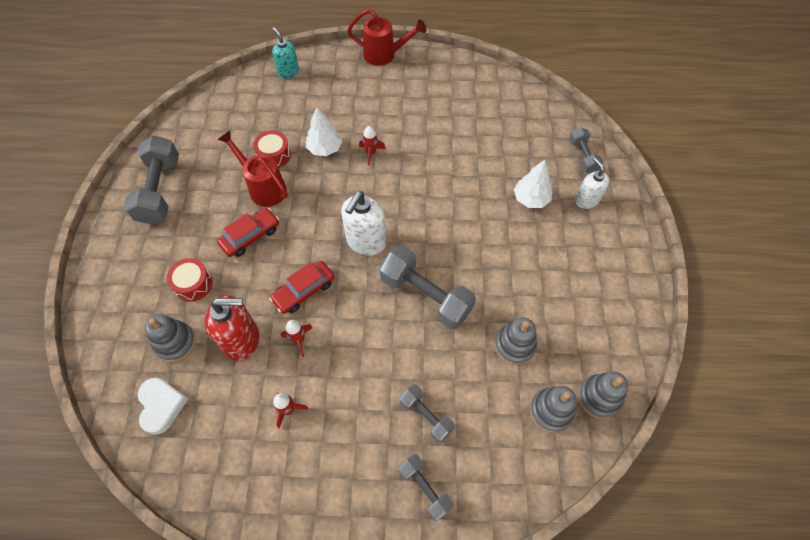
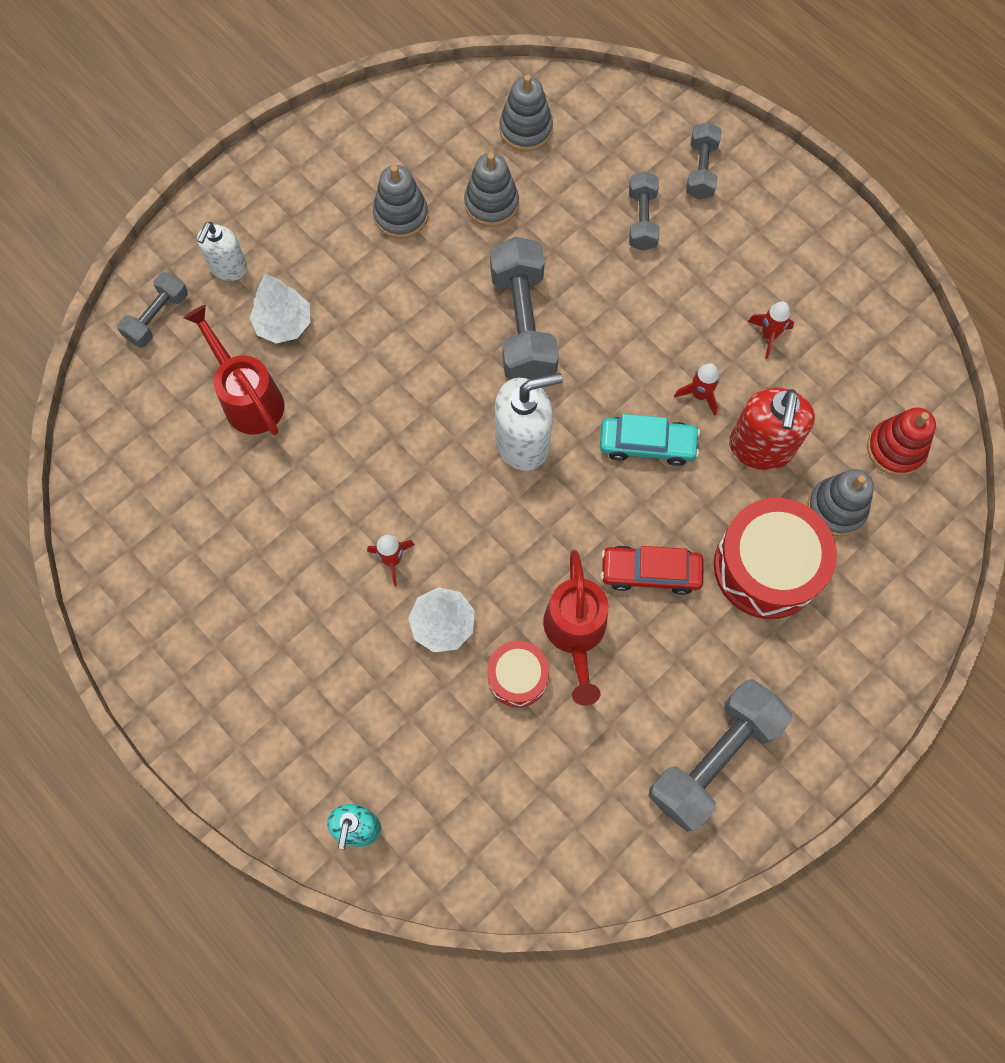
camera: 135 degrees left, 10 degrees up
white heart [138,378,188,435] -> red stacking toy [867,407,936,476]
red drum [167,258,213,302] -> red drum [714,498,837,619], size x1.82
red soap dispenser [205,295,259,361] -> red soap dispenser turned 120 degrees counterclockwise [729,388,815,470]
red car [269,261,335,314] -> turquoise car [600,414,700,466]
red watering can [347,9,426,66] -> red watering can moved to [183,305,284,435]
grey stacking toy [578,371,628,419] -> grey stacking toy moved to [373,165,428,239]

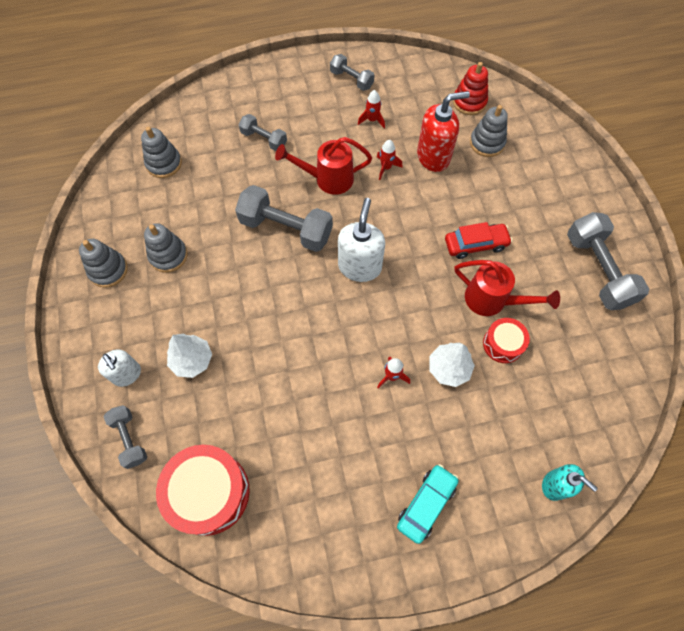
camera: 60 degrees left, 5 degrees down
red watering can [183,305,284,435] -> red watering can moved to [275,137,372,195]
grey stacking toy [464,153,519,227] -> grey stacking toy moved to [79,239,128,288]
turquoise car [600,414,700,466] -> turquoise car moved to [397,464,459,544]
red car [600,545,704,595] -> red car turned 135 degrees counterclockwise [445,222,512,259]
grey dumbbell [686,122,722,200] -> grey dumbbell moved to [330,54,375,91]
red drum [714,498,837,619] -> red drum moved to [156,445,249,536]
red soap dispenser [729,388,815,470] -> red soap dispenser turned 60 degrees counterclockwise [417,91,470,172]

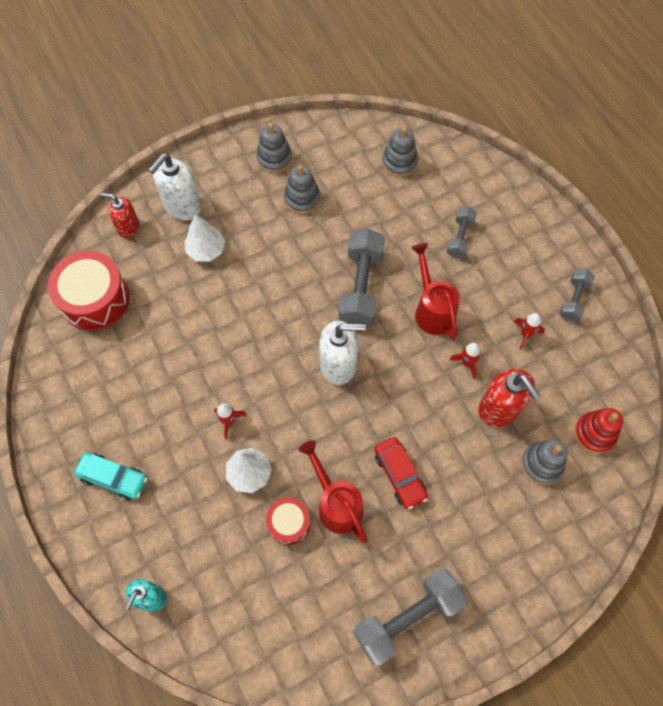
camera: 75 degrees right, 0 degrees up
white soap dispenser [98,350,141,387] -> white soap dispenser [148,154,201,221], size x1.56
grey dumbbell [104,405,147,469] -> red soap dispenser [100,193,139,238]
red watering can [454,260,560,316] -> red watering can turned 135 degrees clockwise [299,440,368,543]

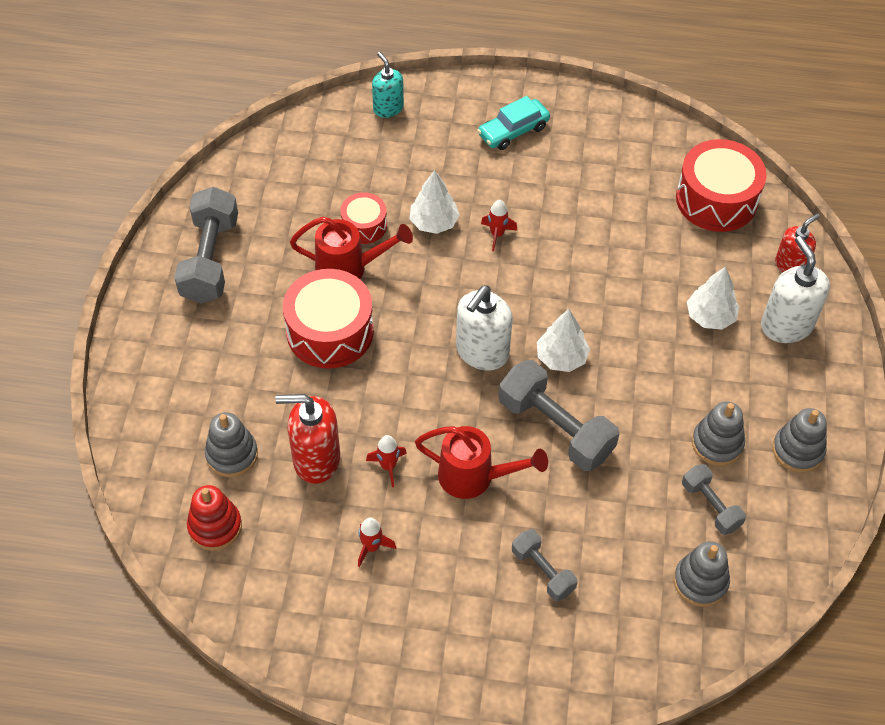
camera: 125 degrees right, 10 degrees down
red car [374,437,428,509] -> red drum [283,269,374,368]
grey dumbbell [559,269,595,322] -> grey dumbbell moved to [682,464,746,535]
none -> white tree [537,309,590,372]

